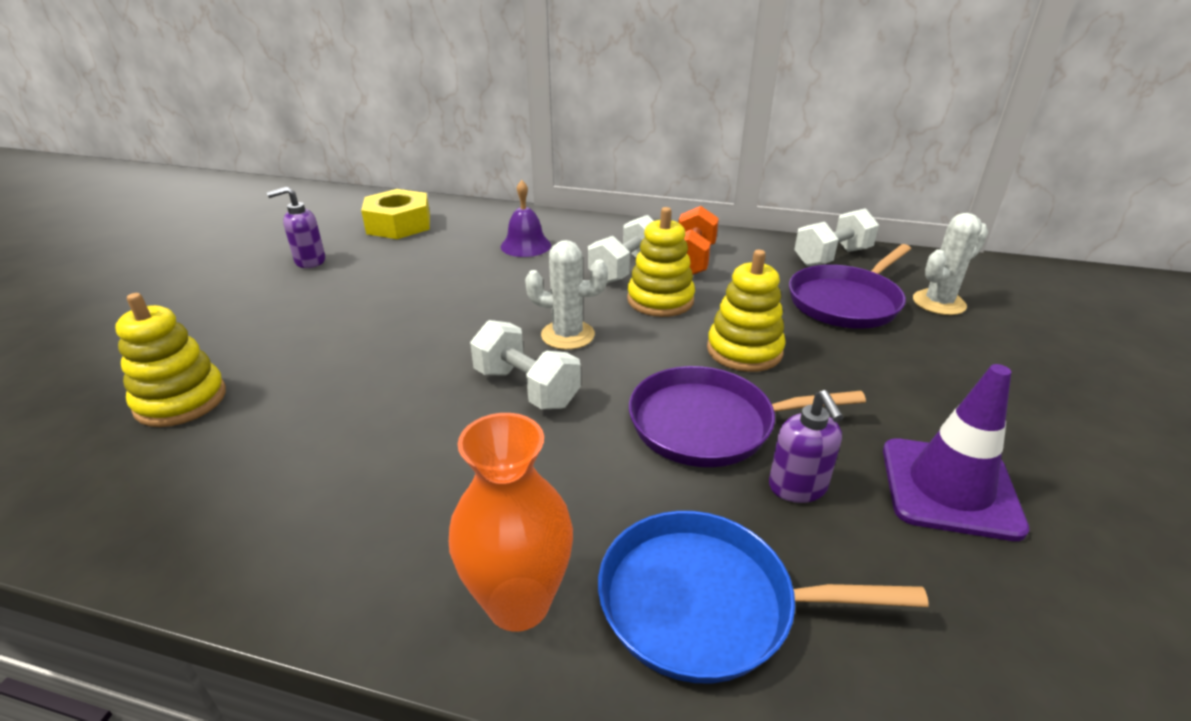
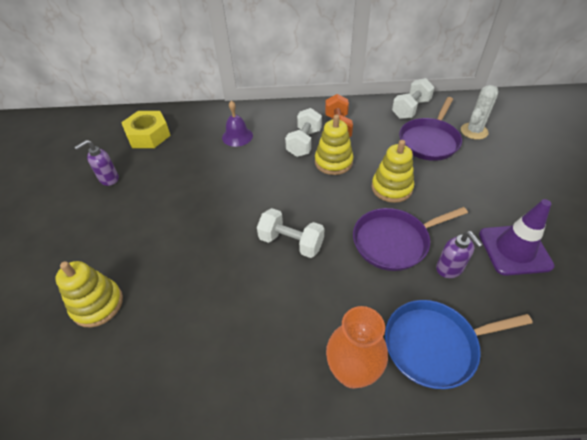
camera: 15 degrees left, 15 degrees up
white cactus [525,240,608,350] -> none

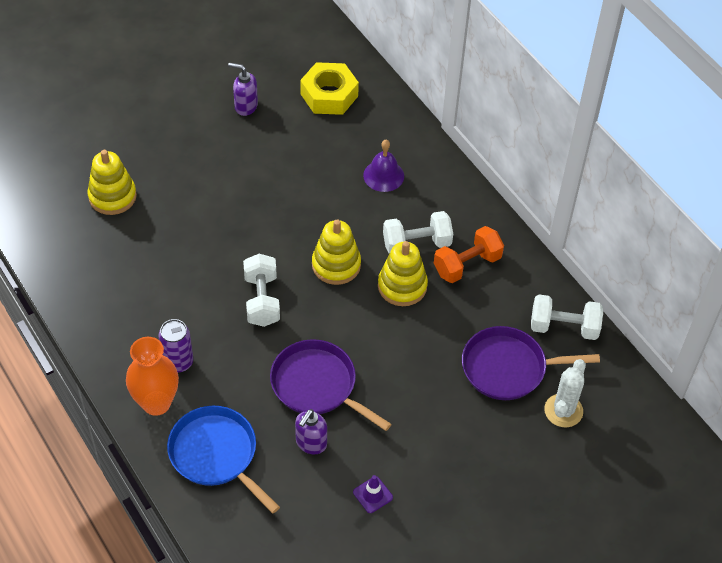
camera: 55 degrees right, 5 degrees up
yellow stacking toy [372,140,414,203] -> yellow stacking toy moved to [312,220,361,285]
white cactus [461,85,498,140] -> white cactus turned 75 degrees counterclockwise [544,359,586,427]
purple traffic cone [479,199,555,276] -> purple traffic cone [353,475,393,513], size x0.47
none -> purple can [158,319,193,373]

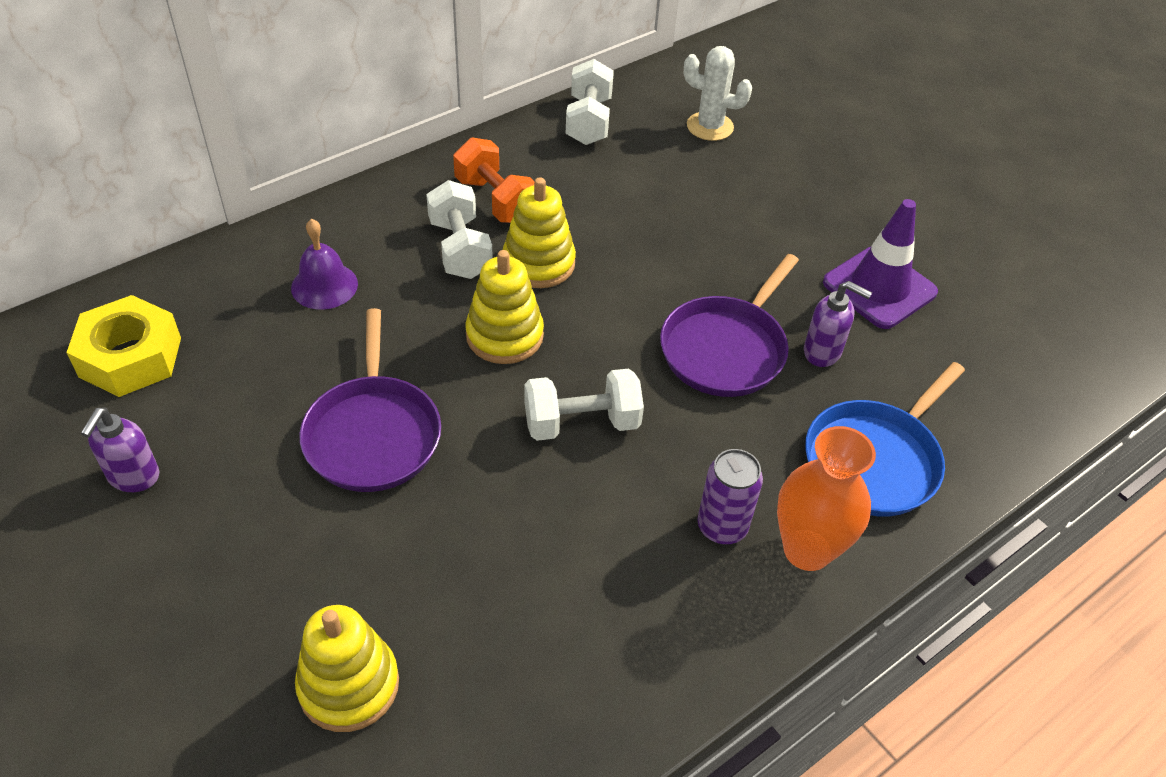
camera: 95 degrees left, 5 degrees down
purple traffic cone [353,475,393,513] -> purple traffic cone [823,199,938,329], size x2.11
purple pan [462,326,600,400] -> purple pan moved to [299,308,441,492]

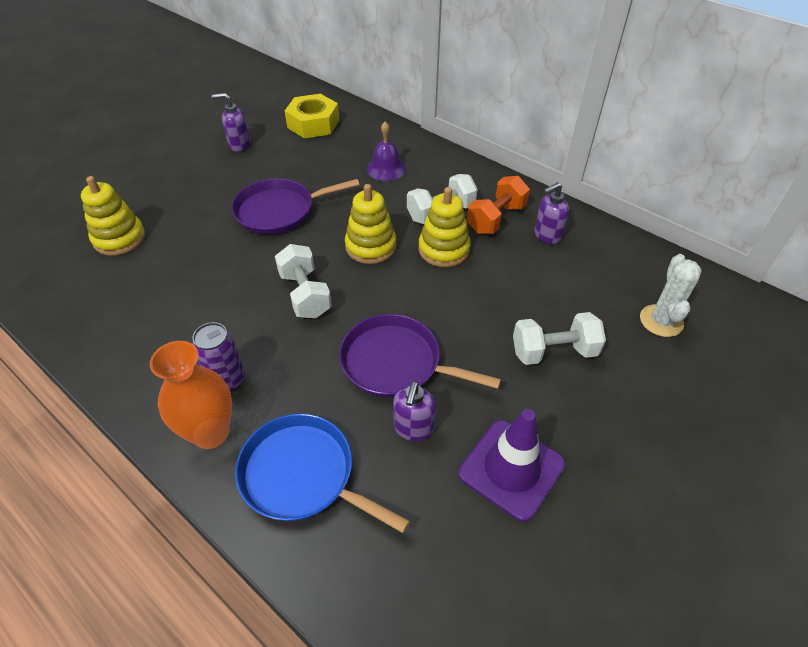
camera: 80 degrees right, 0 degrees up
white dumbbell [566,59,614,145] -> white dumbbell moved to [513,312,606,365]
none -> purple soap dispenser [535,182,569,244]

